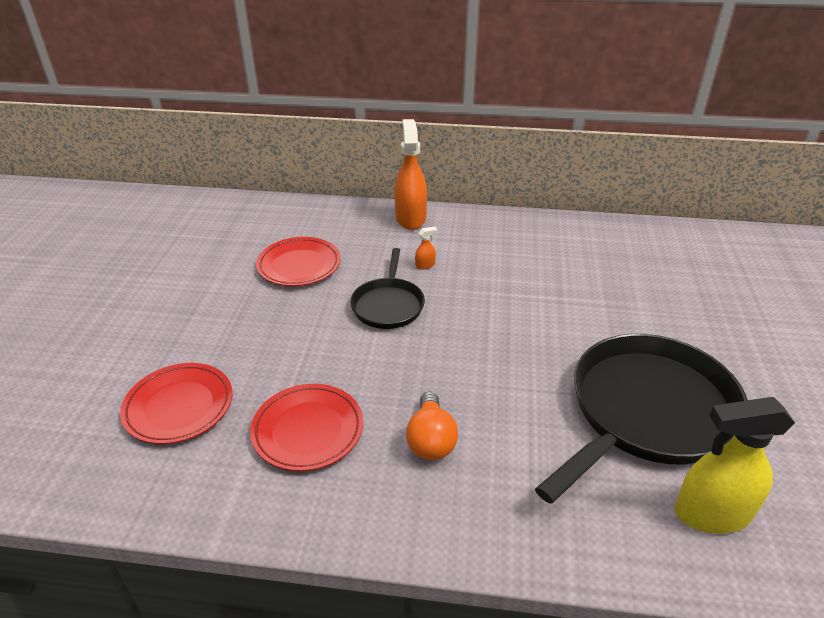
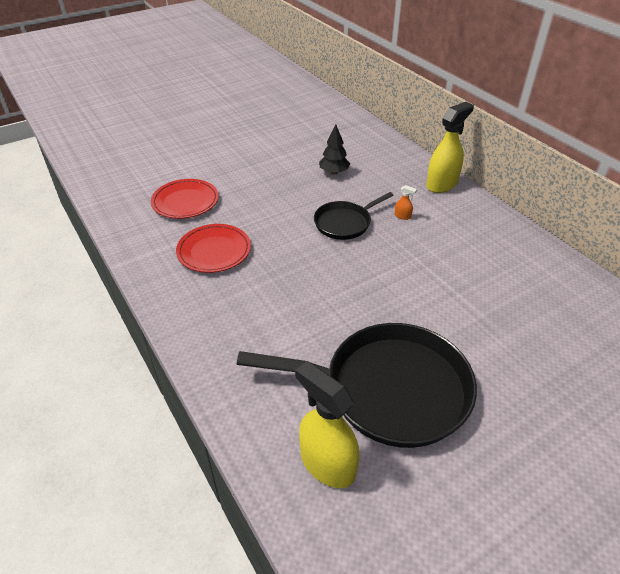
camera: 50 degrees right, 5 degrees up
red plate [256,237,341,286] -> black tree [319,124,350,175]
orange spray bottle [395,119,427,230] -> yellow spray bottle [426,102,474,193]
orange light bulb [406,391,458,460] -> none

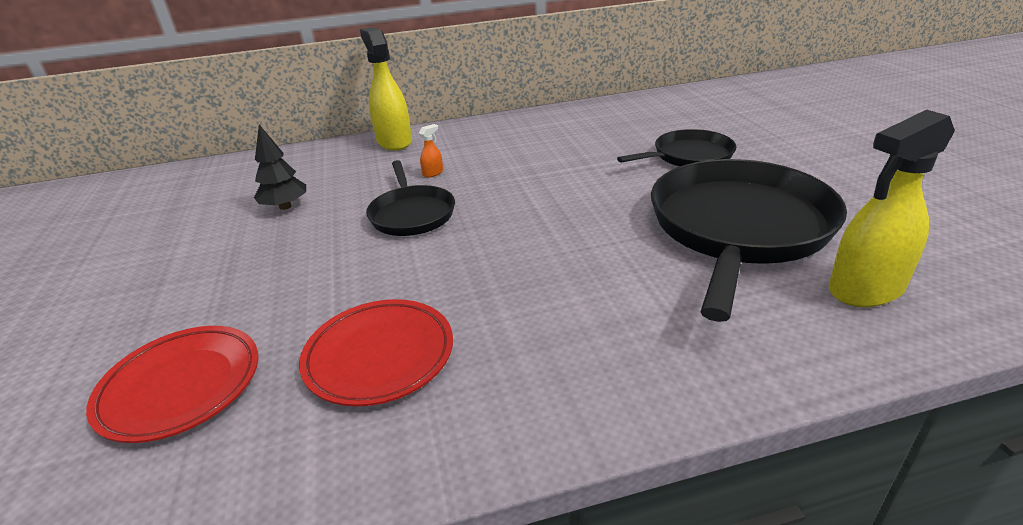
camera: 70 degrees left, 10 degrees down
none -> black pan [617,129,736,167]

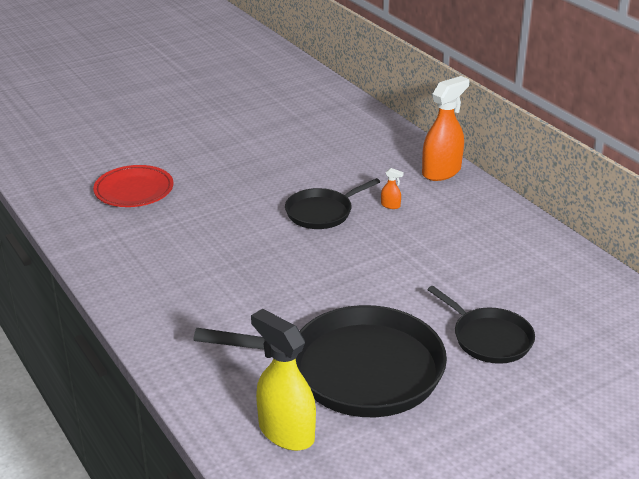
camera: 70 degrees right, 0 degrees up
black tree [254,124,306,210] -> none
red plate [299,299,453,407] -> none
yellow spray bottle [360,28,412,151] -> orange spray bottle [422,76,469,181]

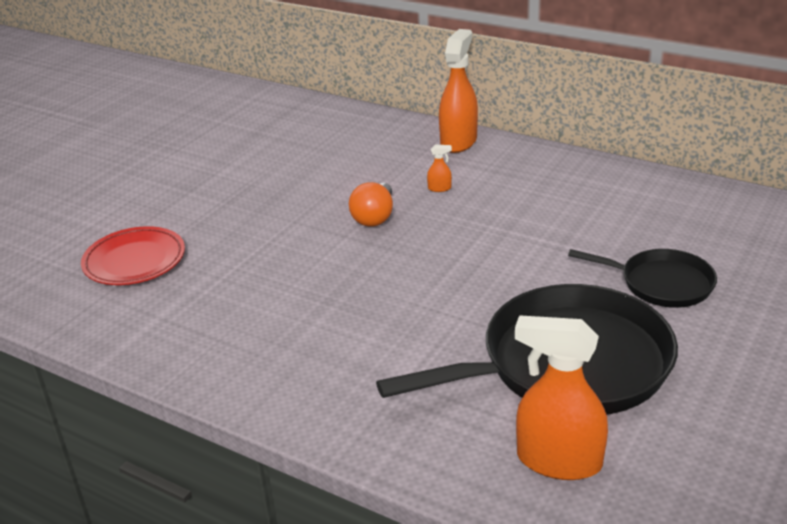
camera: 25 degrees left, 0 degrees up
yellow spray bottle [251,309,316,451] -> orange spray bottle [515,315,608,480]
black pan [285,178,380,229] -> orange light bulb [349,182,393,227]

